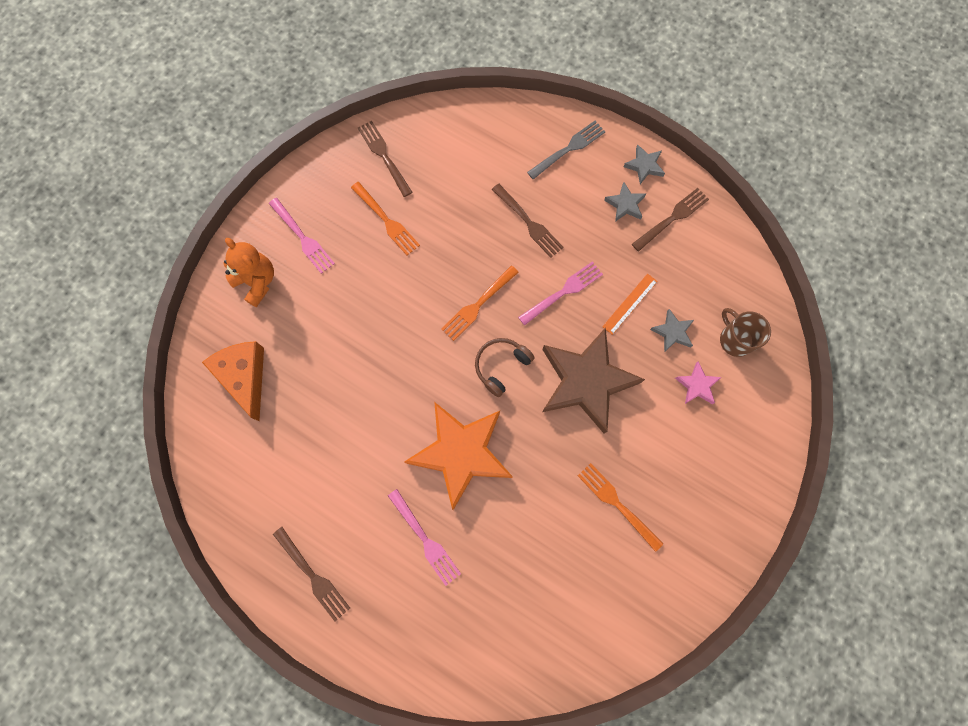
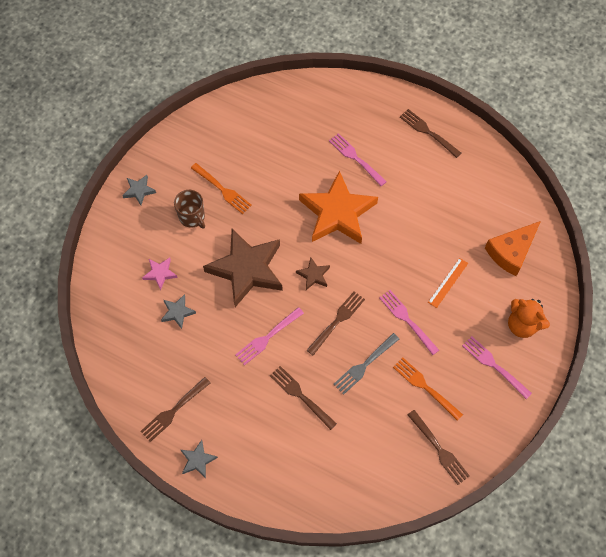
camera: 175 degrees right, 10 degrees down
orange cheese [202,341,264,421] -> orange cheese turned 75 degrees clockwise [485,221,541,276]
orange fork [441,266,519,341] -> brown fork [307,291,365,355]
brown headphones [475,338,535,397] -> brown star [296,258,330,290]
grey fork [527,121,606,180] -> grey fork moved to [334,333,399,395]
orange ruler [602,274,658,335] -> orange ruler moved to [428,258,468,308]
grey star [604,182,647,222] -> grey star moved to [122,175,156,205]
brown mug [720,308,771,357] -> brown mug moved to [174,190,205,229]
none -> pink fork [379,290,439,355]

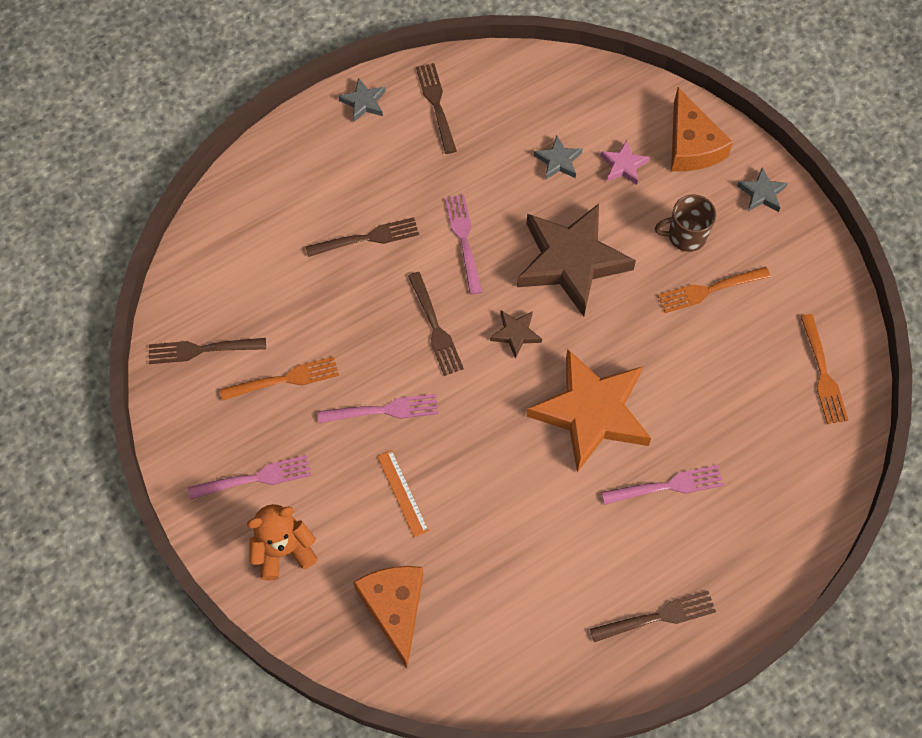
camera: 120 degrees right, 0 degrees up
grey fork [334,333,399,395] -> none
none -> orange cheese [671,87,733,172]
none -> orange fork [800,314,848,424]

